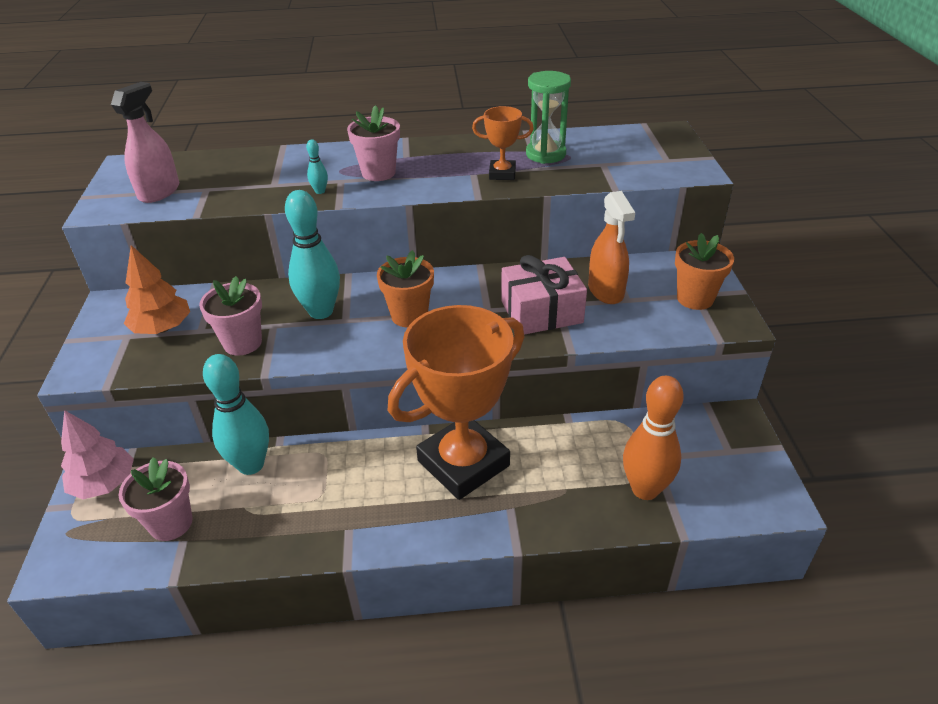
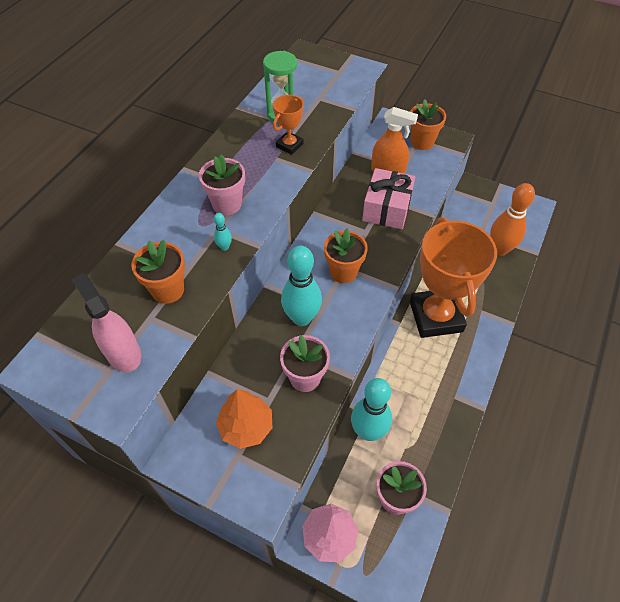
camera: 60 degrees left, 15 degrees up
none -> orange flower pot [131,240,185,304]

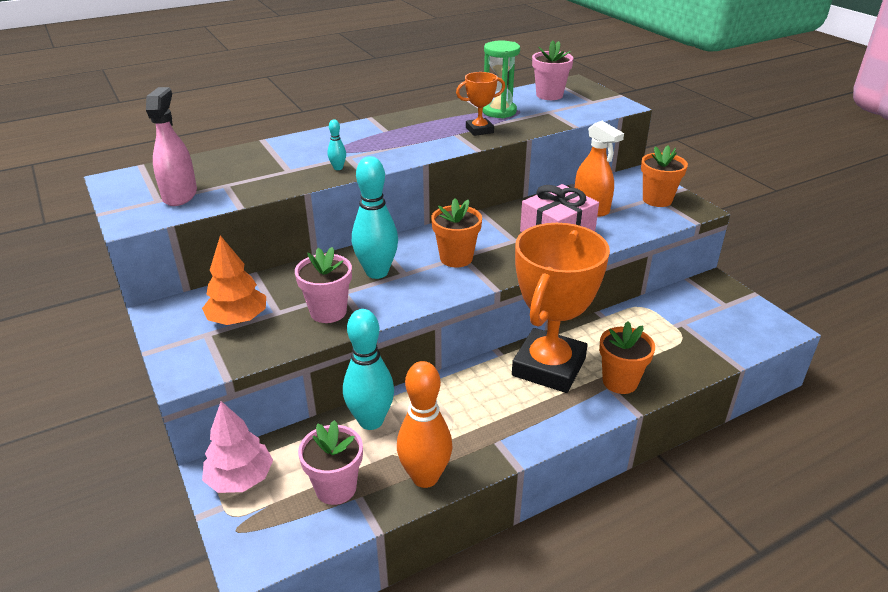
camera: 35 degrees right, 20 degrees down
orange flower pot [131,240,185,304] -> orange flower pot moved to [599,321,655,394]
pink flower pot [199,154,245,215] -> pink flower pot moved to [532,40,574,100]
orange bowling pin [490,183,535,256] -> orange bowling pin moved to [397,361,453,488]

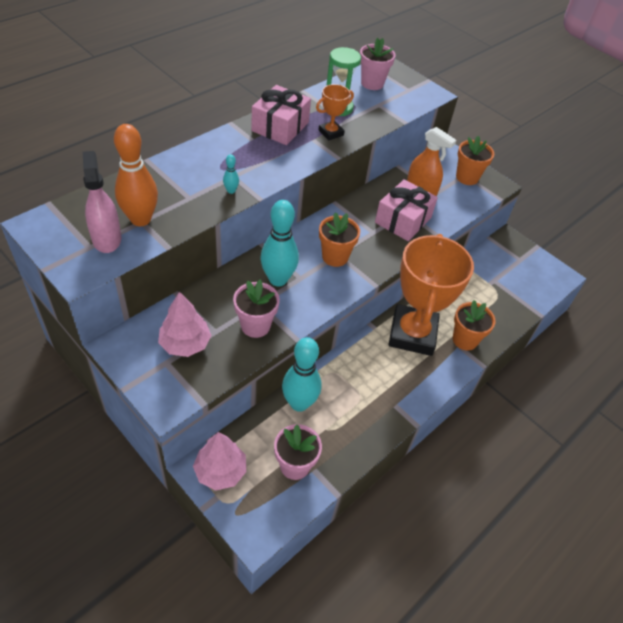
camera: 20 degrees left, 15 degrees up
orange tree [202,235,266,325] -> pink tree [158,292,211,357]
orange bowling pin [397,361,453,488] -> orange bowling pin moved to [114,124,158,226]
none -> pink gift [251,85,311,145]

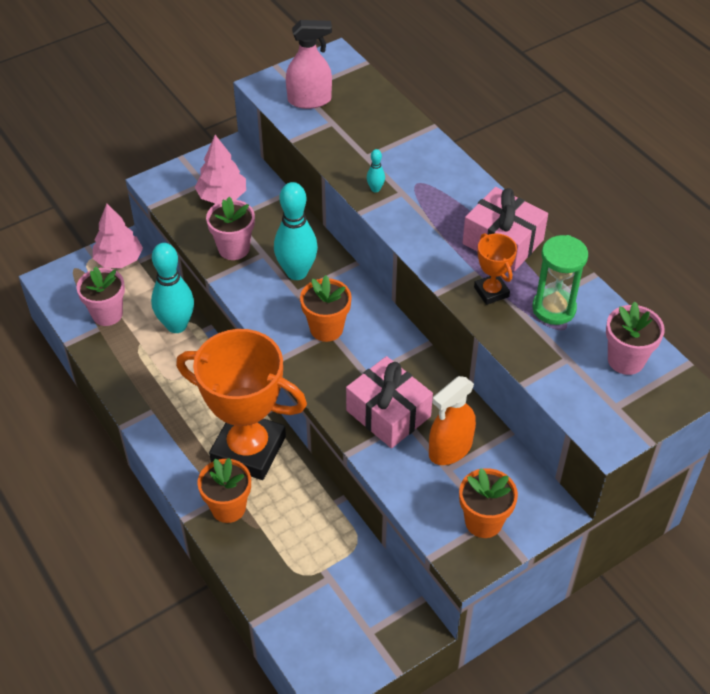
camera: 105 degrees right, 0 degrees up
orange bowling pin [114,124,158,226] -> none

